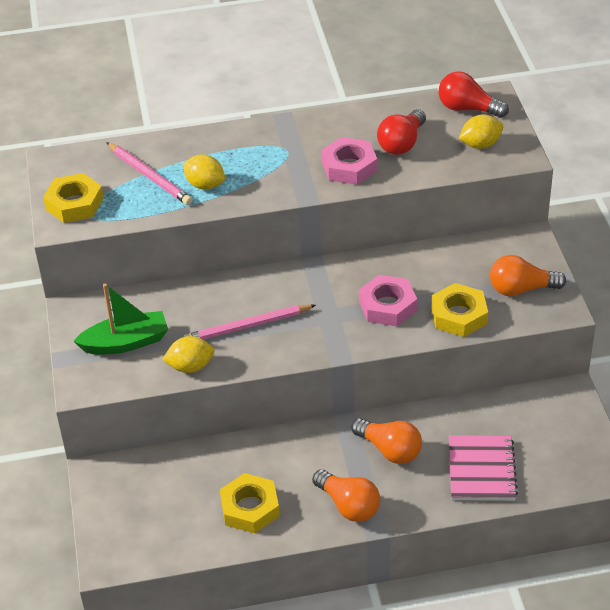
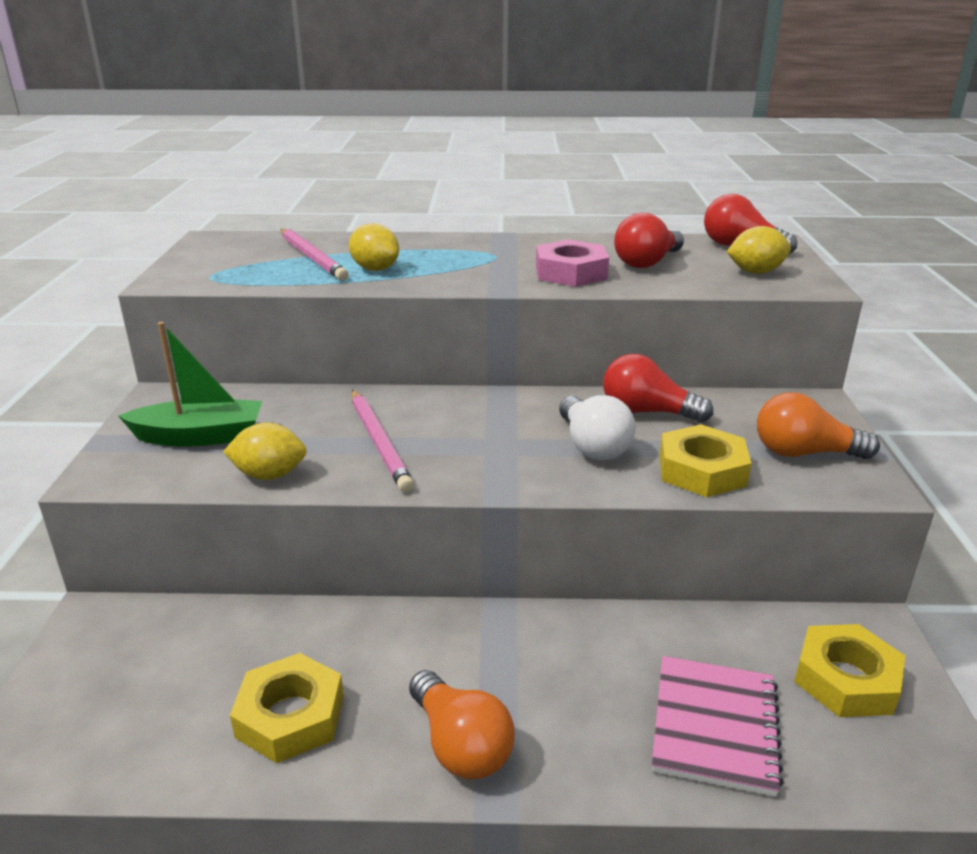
camera: 10 degrees right, 15 degrees down
yellow nut [43,173,104,223] -> yellow nut moved to [794,624,905,717]
pink pencil [184,304,316,340] -> pink pencil turned 105 degrees counterclockwise [352,390,414,492]
orange light bulb [352,418,422,464] -> none
pink nut [359,275,417,326] -> white light bulb [559,395,636,460]
none -> red light bulb [603,354,713,423]

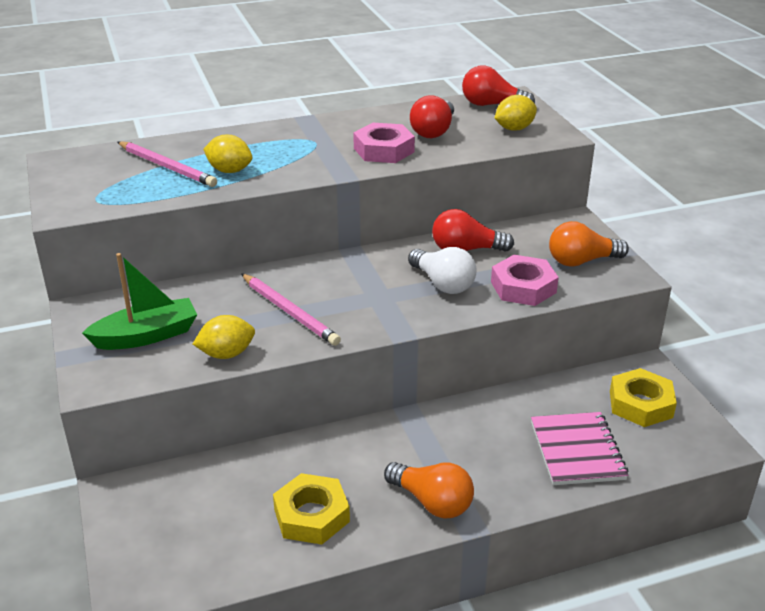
camera: 20 degrees left, 5 degrees up
yellow nut [659,424,751,497] -> pink nut [491,255,559,306]

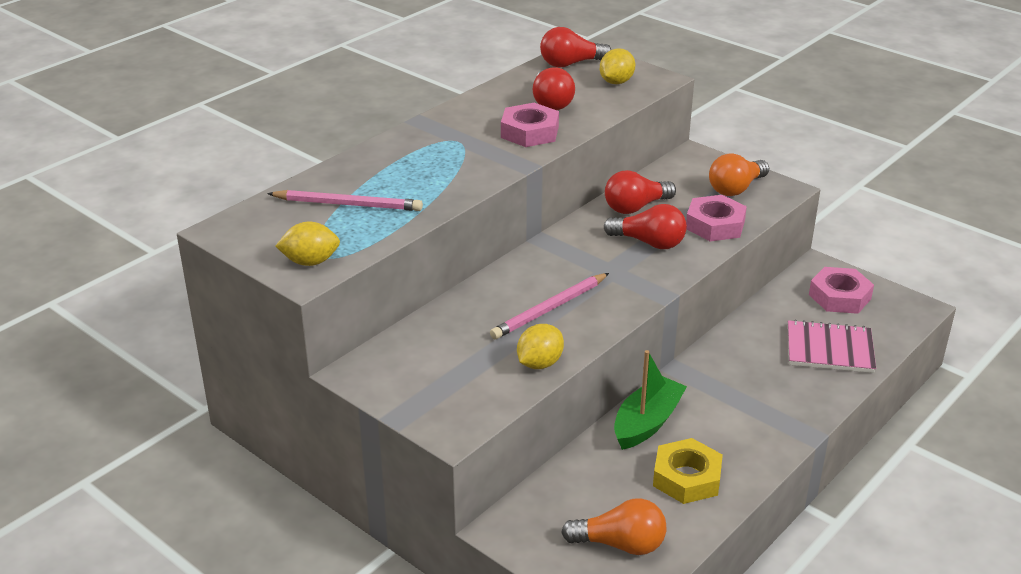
camera: 30 degrees left, 0 degrees up
green boat [82,253,197,350] -> green boat moved to [614,350,687,450]
yellow lemon [203,134,253,173] -> yellow lemon moved to [275,222,340,266]
pink pencil [241,274,341,346] -> pink pencil turned 120 degrees clockwise [490,273,609,339]
orange light bulb [384,462,474,519] -> orange light bulb moved to [561,498,666,555]
white light bulb [408,247,477,294] -> red light bulb [604,204,687,249]
pink notebook [531,412,628,485] -> pink notebook turned 45 degrees counterclockwise [788,320,876,373]
yellow nut [610,368,677,427] -> pink nut [809,267,874,314]

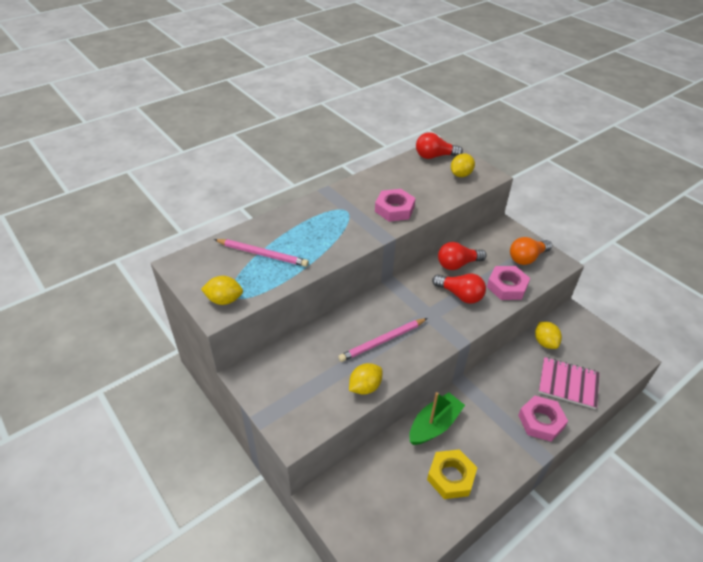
camera: 10 degrees right, 10 degrees up
red light bulb [533,67,575,110] -> none
orange light bulb [561,498,666,555] -> none
pink nut [809,267,874,314] -> pink nut moved to [518,395,568,442]
none -> yellow lemon [535,322,562,349]

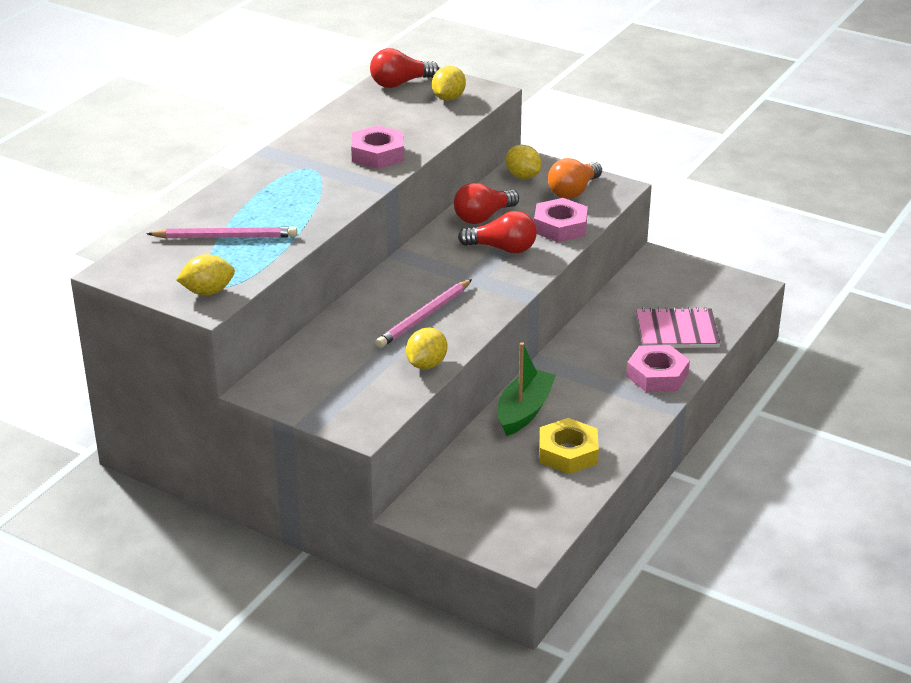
camera: 20 degrees left, 10 degrees down
yellow lemon [535,322,562,349] -> yellow lemon moved to [506,145,541,179]

